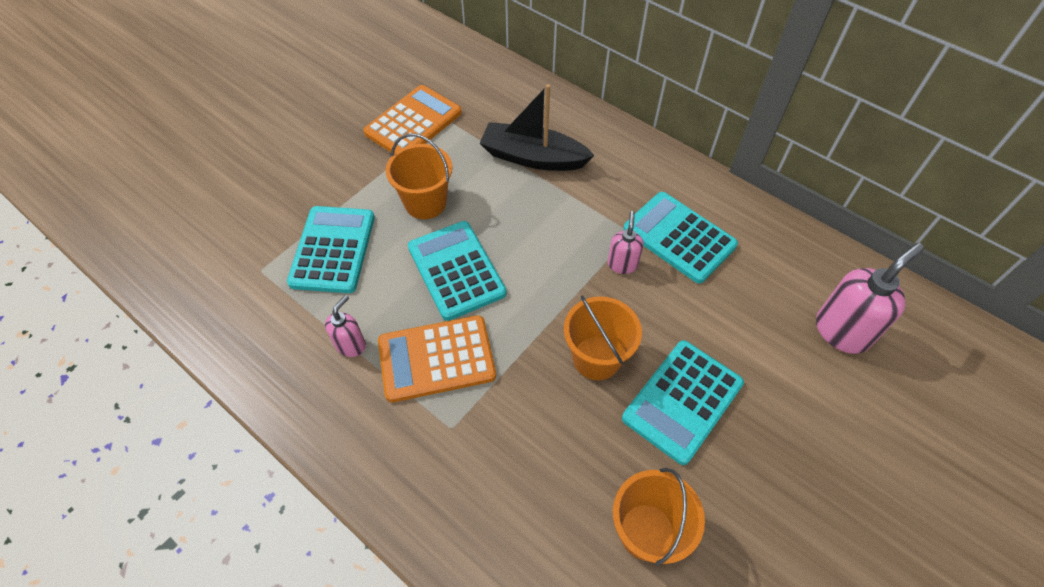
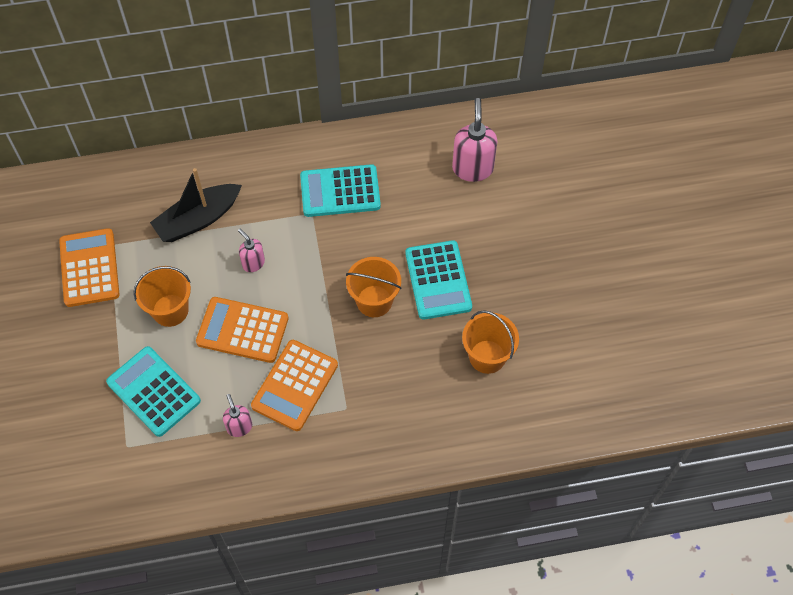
camera: 50 degrees left, 5 degrees up
turquoise calculator [408,221,506,321] -> orange calculator [196,297,288,363]
pink soap dispenser [607,211,644,274] -> pink soap dispenser moved to [238,229,265,272]

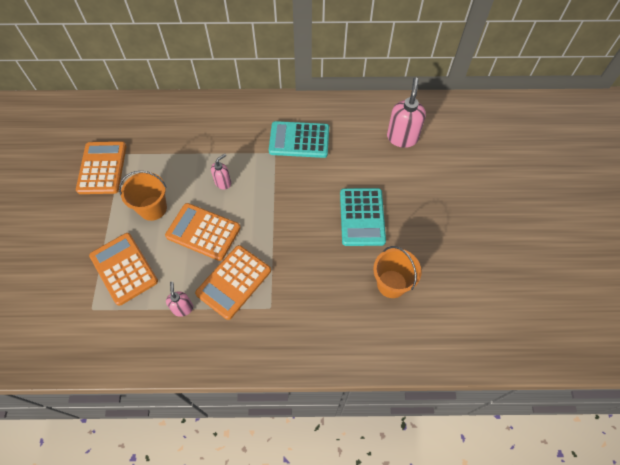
camera: 10 degrees right, 0 degrees up
turquoise calculator [106,346,201,437] -> orange calculator [89,233,158,306]
black boat [150,168,242,242] -> none
pink soap dispenser [238,229,265,272] -> pink soap dispenser turned 75 degrees clockwise [211,154,231,190]
orange bucket [346,257,401,317] -> none

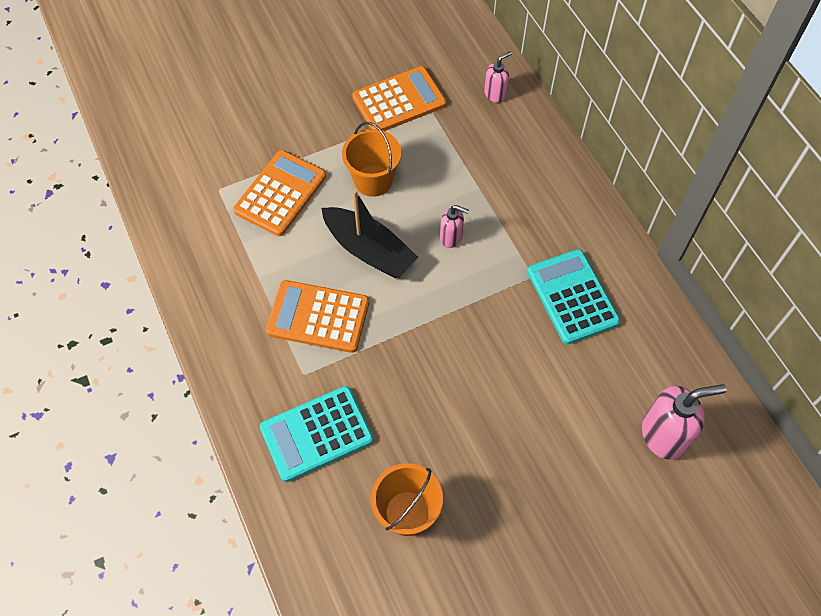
camera: 65 degrees right, 0 degrees up
orange calculator [165,203,241,261] -> black boat [322,190,418,278]
pink soap dispenser [166,282,193,317] -> pink soap dispenser moved to [484,51,512,103]
turquoise calculator [340,188,386,246] -> turquoise calculator moved to [260,386,374,482]

